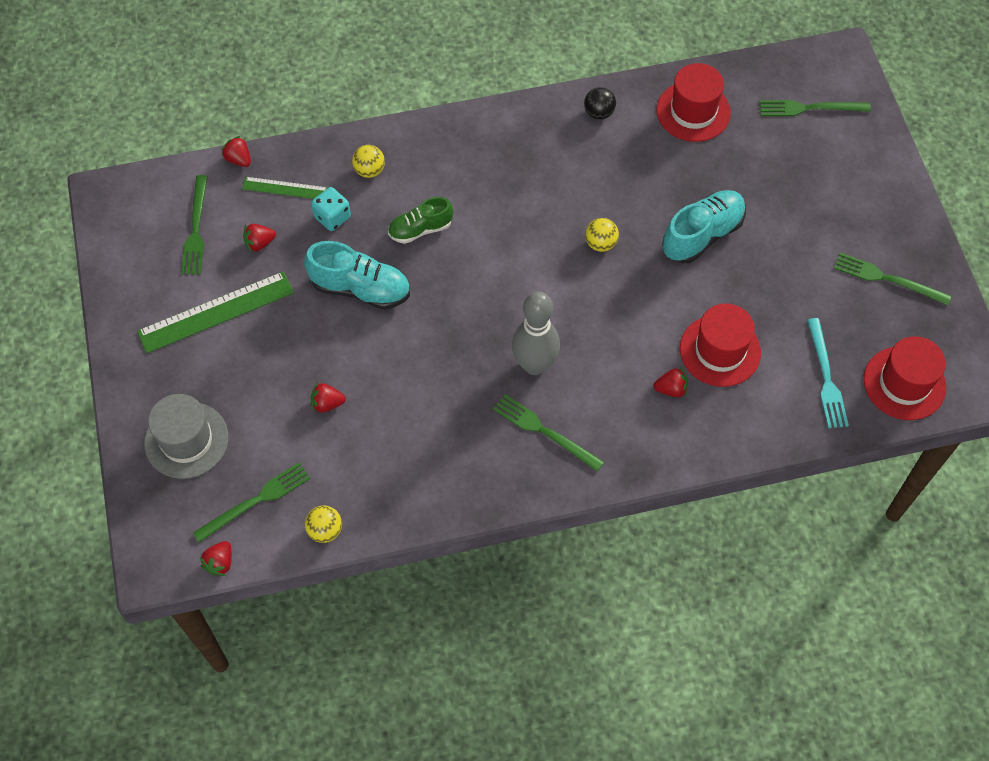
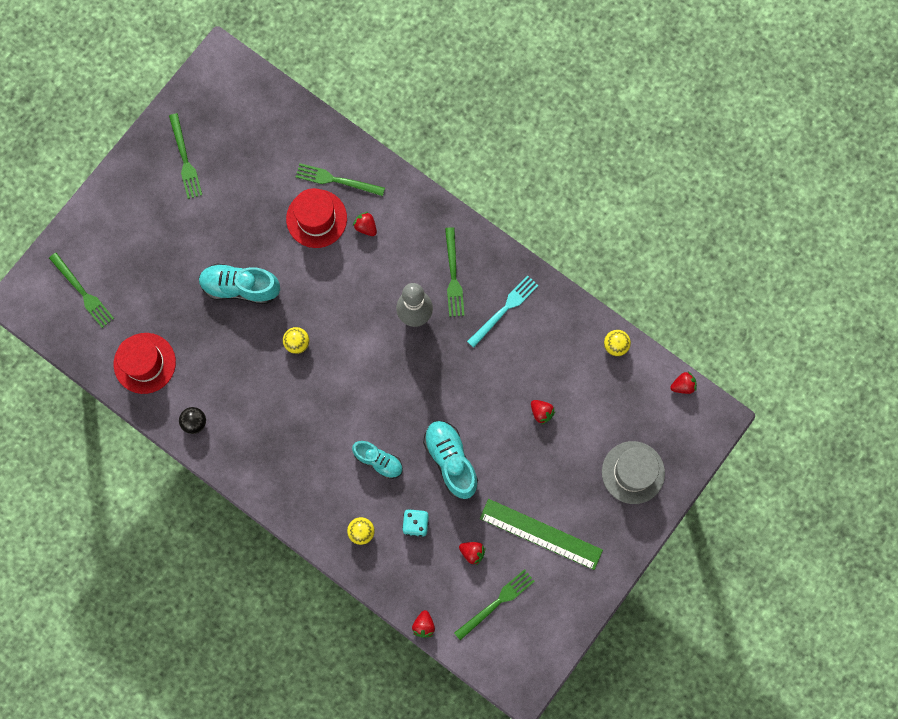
camera: 130 degrees left, 15 degrees up
green fork [193,462,311,543] -> green fork moved to [296,163,385,196]
green ruler [242,177,328,199] -> none
green shoe [388,197,453,244] -> turquoise shoe [352,441,403,479]
turquoise fork [807,318,849,429] -> turquoise fork moved to [467,275,539,348]
red hat [864,336,946,420] -> none

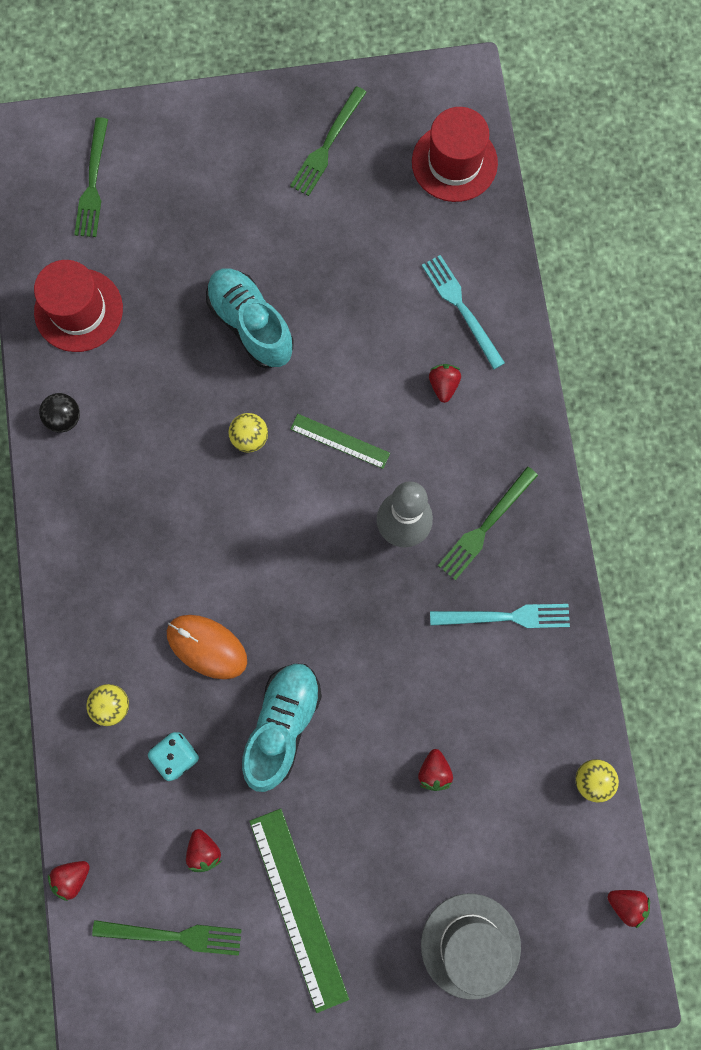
camera: 45 degrees right, 0 degrees up
red hat [286,188,347,248] -> red hat moved to [412,107,498,202]
green fork [296,163,385,196] -> turquoise fork [422,255,505,370]
turquoise shoe [352,441,403,479] -> orange mouse [167,615,247,679]
none -> green ruler [290,414,390,469]

